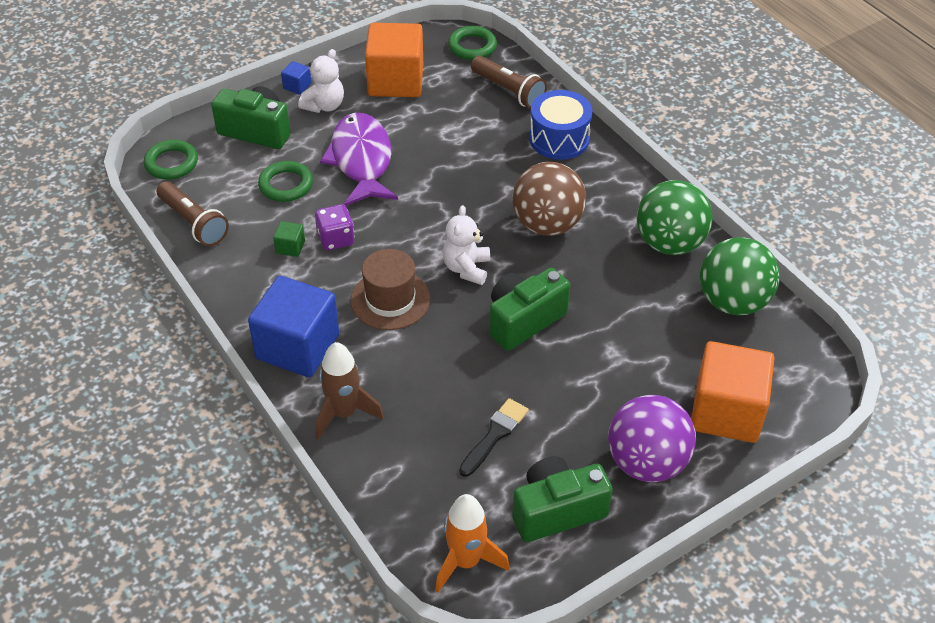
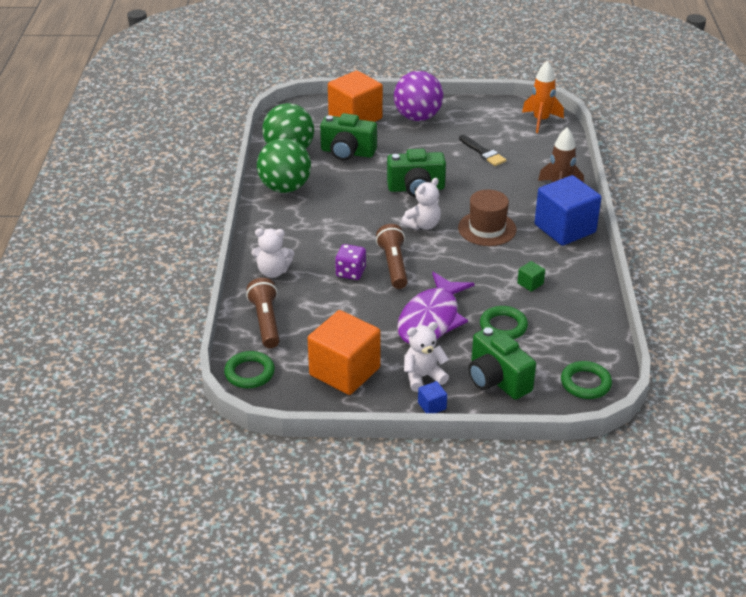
camera: 145 degrees left, 10 degrees down
brown flashlight [157,181,229,246] -> brown flashlight moved to [376,224,408,289]
purple dice [315,204,355,251] -> purple dice moved to [335,244,366,280]
black brush [459,398,529,477] -> black brush turned 105 degrees counterclockwise [459,135,506,166]
brown ball [512,162,586,236] -> none
green camera [512,456,613,542] -> green camera moved to [320,113,377,160]
blue drum [529,90,592,160] -> white teddy bear [252,228,294,278]

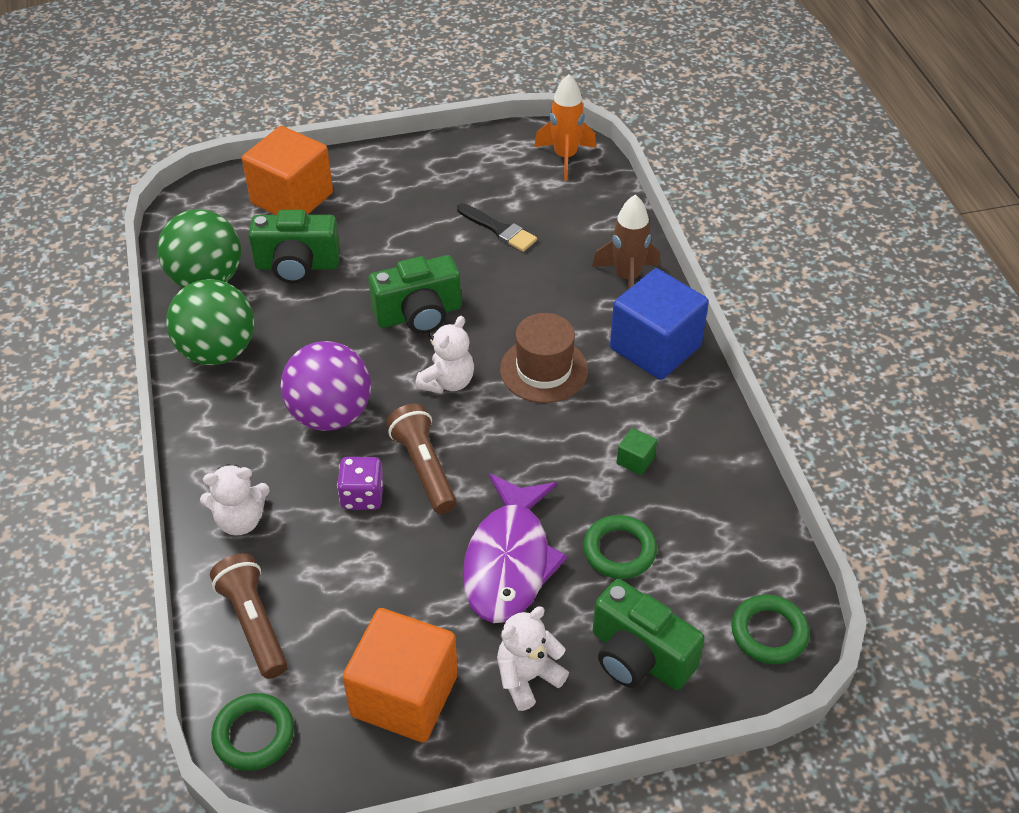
camera: 15 degrees left, 10 degrees up
purple ball [394,71,443,121] -> purple ball moved to [280,341,371,431]
blue cube [418,381,447,413] -> none

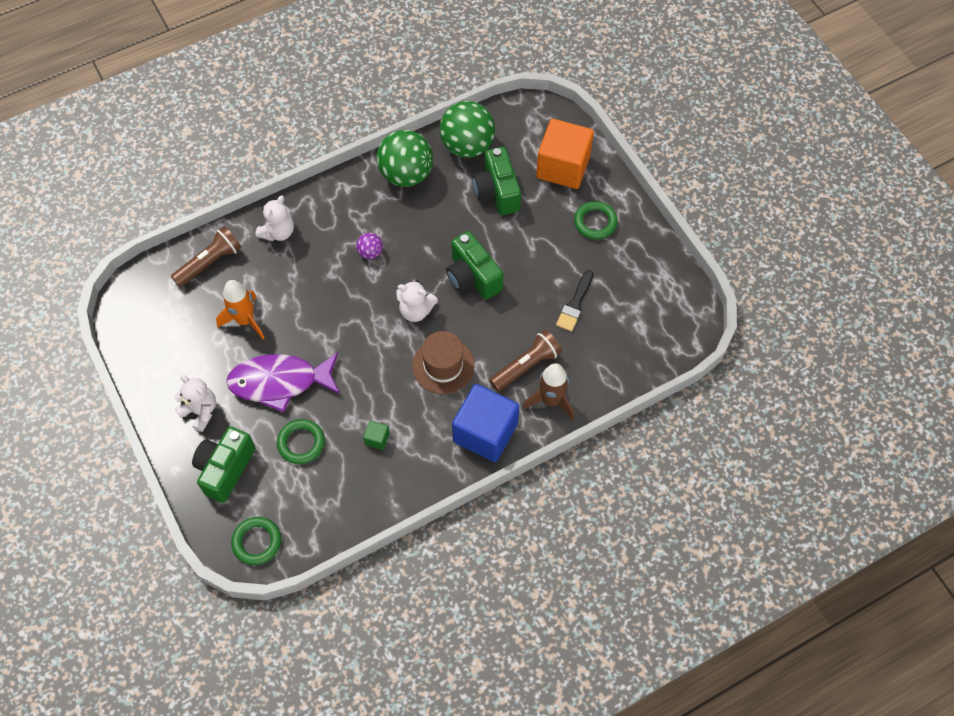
camera: 75 degrees right, 15 degrees up
white teddy bear [200,464,269,536] -> white teddy bear turned 120 degrees counterclockwise [255,196,294,241]
green ring [211,693,294,771] -> green ring moved to [574,201,618,240]
purple ball [280,341,371,431] -> purple ball [356,233,383,259], size x0.46
purple dice [337,457,384,510] -> none
orange cube [343,608,458,743] -> none
brown flashlight [386,404,457,514] -> brown flashlight moved to [489,330,562,391]
orange rocket [534,74,596,180] -> orange rocket moved to [216,280,264,339]

